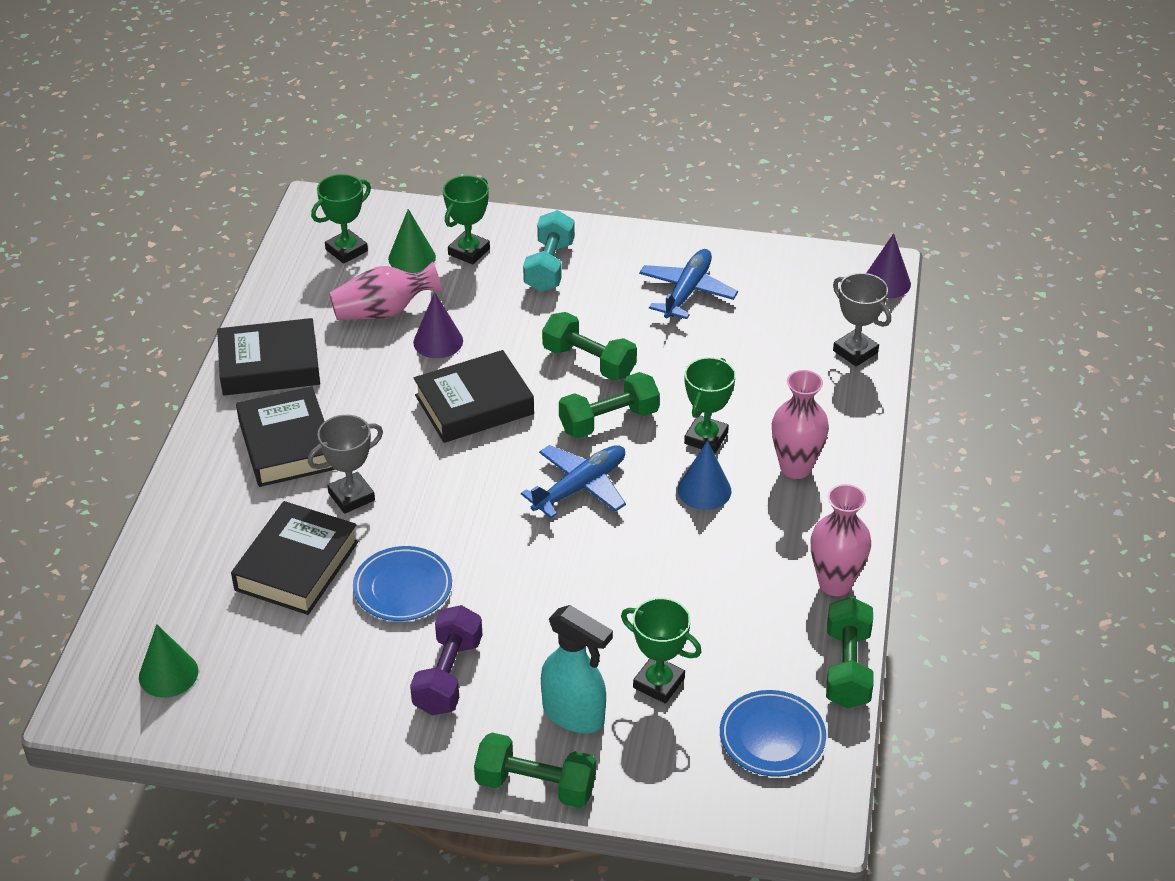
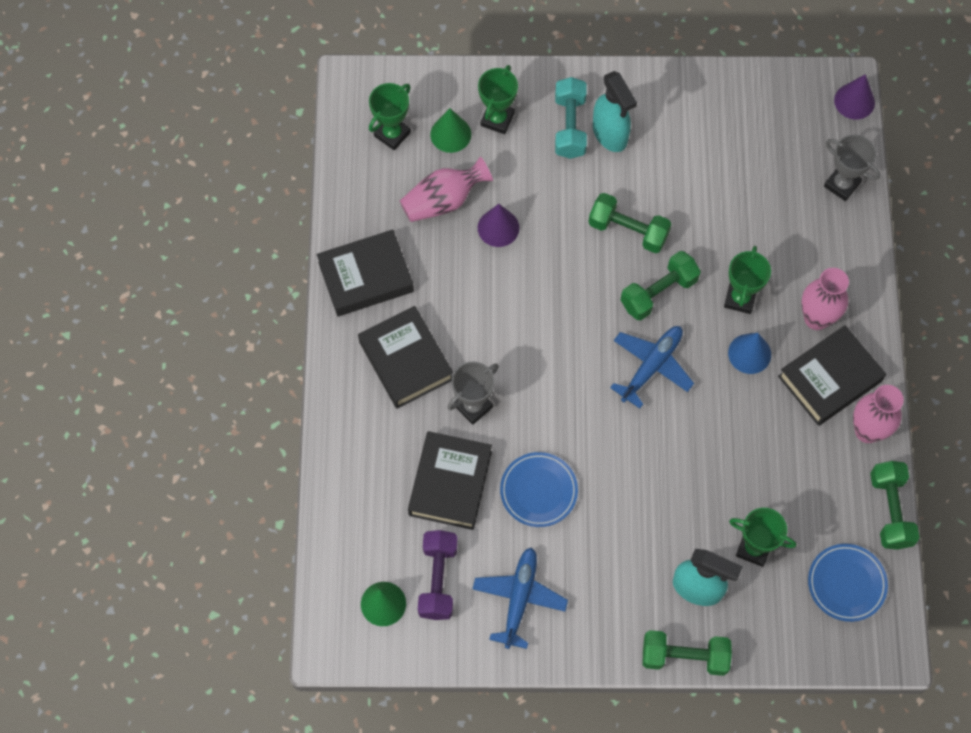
camera: 10 degrees left, 25 degrees up
purple dumbbell [410,605,482,715] -> purple dumbbell moved to [418,530,458,620]
black book [414,350,534,443] -> black book moved to [778,325,886,426]
blue plane [639,249,738,319] -> blue plane moved to [473,547,568,649]
none -> turquoise spray bottle [593,71,637,152]

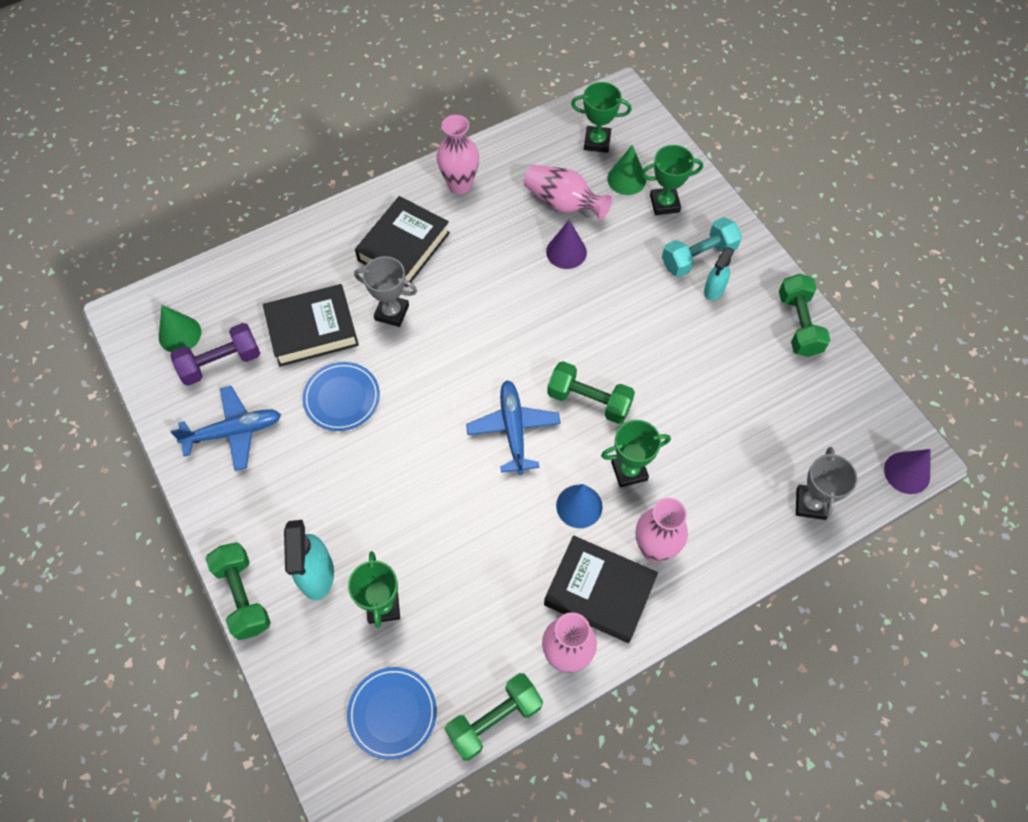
camera: 60 degrees right, 5 degrees down
black book [317,230,414,316] -> pink vase [437,115,479,194]
green dumbbell [588,193,671,253] -> green dumbbell moved to [779,274,830,357]
turquoise spray bottle [593,71,637,152] -> turquoise spray bottle [704,247,734,300], size x0.62
blue plane [610,326,694,409] -> blue plane turned 105 degrees counterclockwise [466,380,561,475]

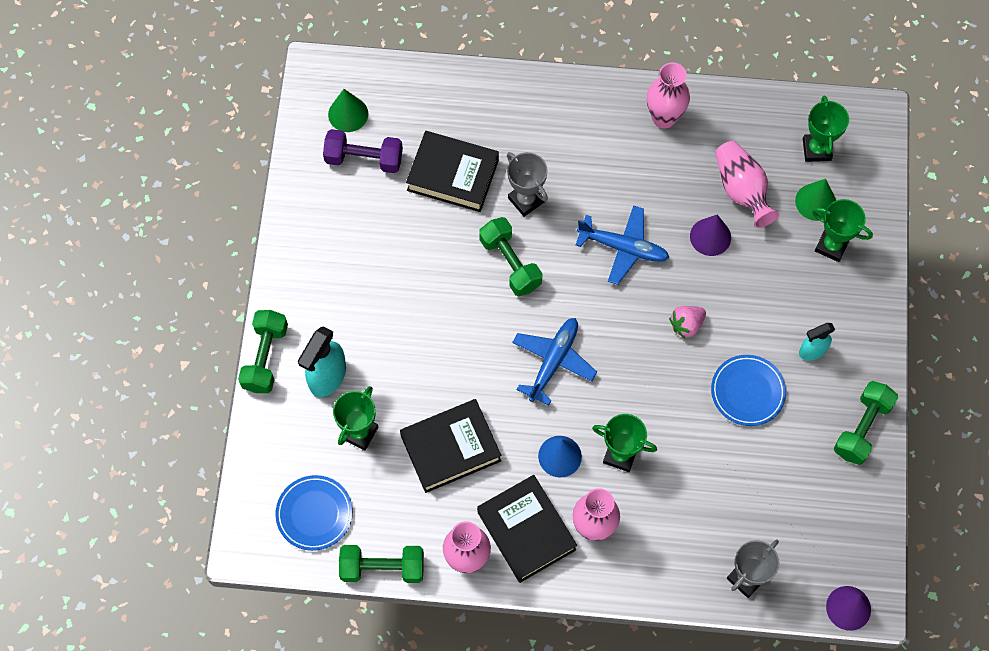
camera: 35 degrees right, 5 degrees up
blue plane [170,386,281,471] -> blue plane moved to [576,206,670,285]
blue plate [302,362,380,431] -> blue plate moved to [711,355,786,426]
black book [355,196,450,287] -> black book moved to [400,399,501,493]
green dumbbell [547,361,635,424] -> green dumbbell moved to [479,217,543,296]
green trophy [571,82,632,153] -> green trophy turned 45 degrees clockwise [803,96,849,162]
turquoise dumbbell [662,217,742,277] -> none
none -> pink strawberry [669,306,706,339]

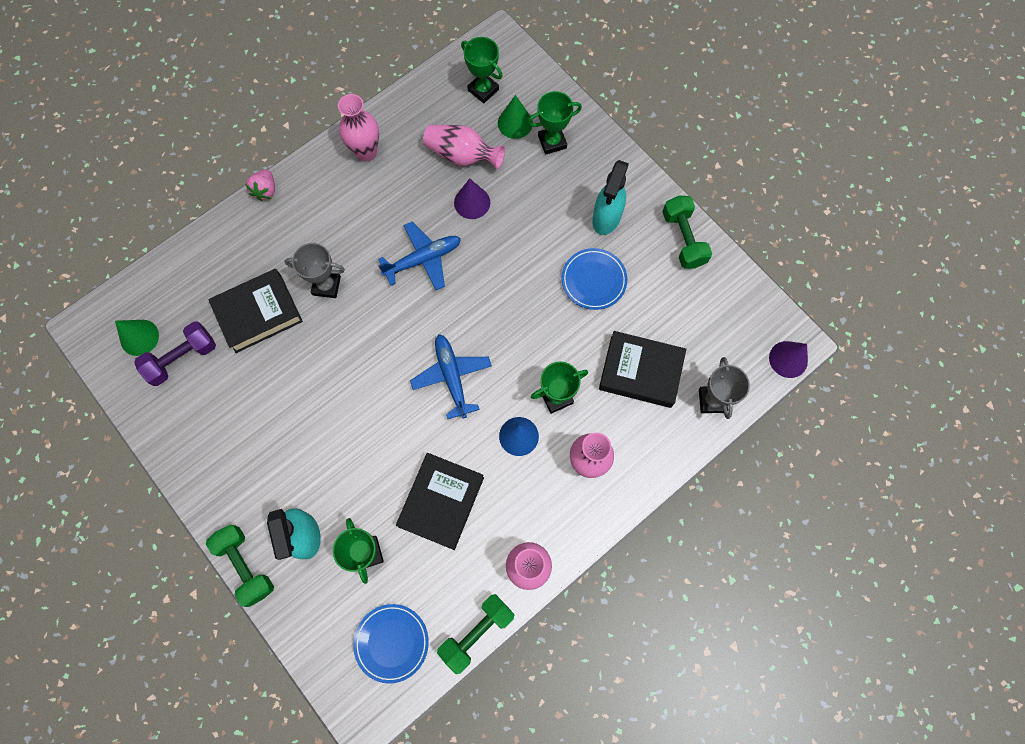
camera: 45 degrees left, 5 degrees up
black book [477,475,577,583] -> black book moved to [599,331,686,408]
green dumbbell [479,217,543,296] -> none
pink strawberry [669,306,706,339] -> pink strawberry moved to [245,169,275,201]
turquoise spray bottle [799,323,835,361] -> turquoise spray bottle [592,160,629,235], size x1.61

